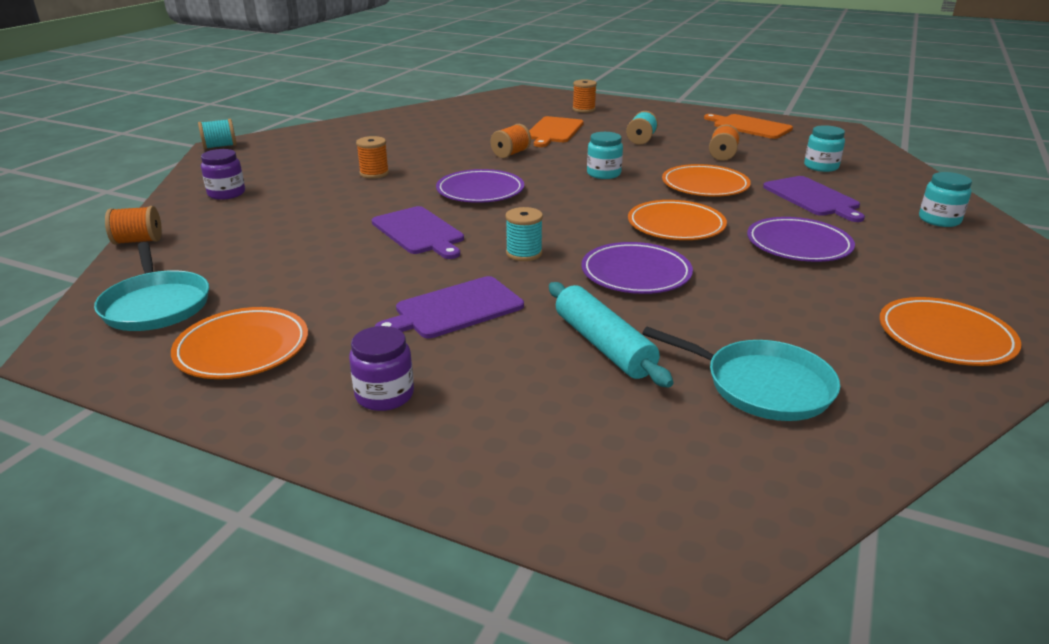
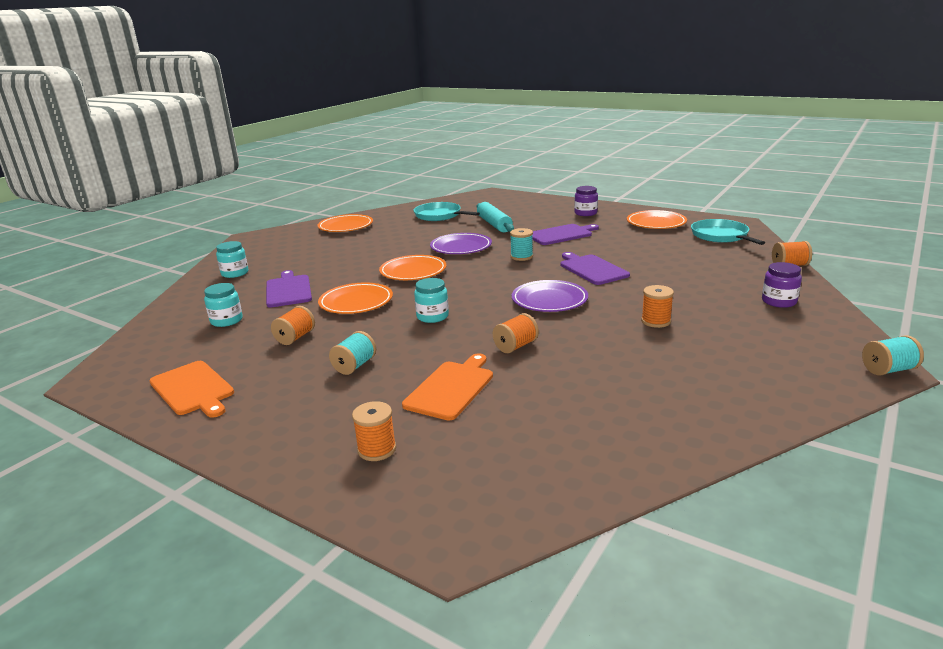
camera: 170 degrees left, 5 degrees down
purple plate [747,217,855,262] -> none

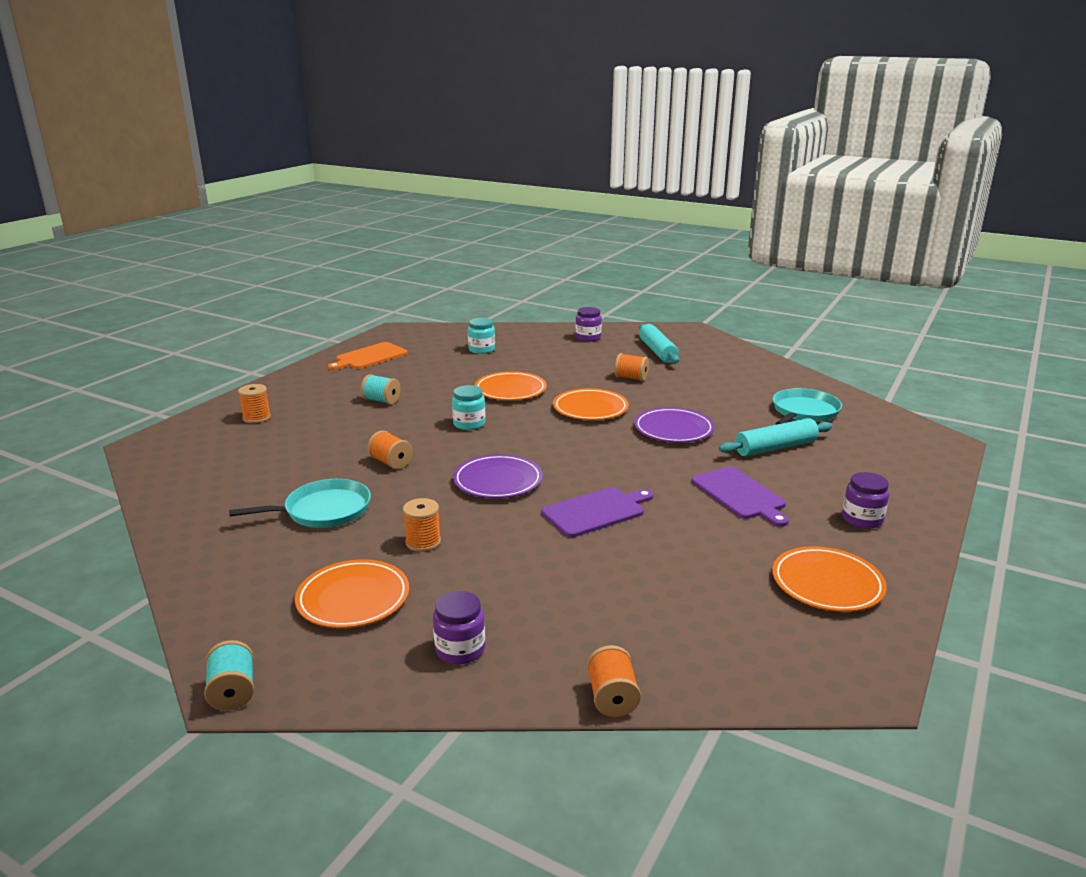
camera: 85 degrees right, 0 degrees up
turquoise jar [216,241,248,278] -> purple jar [575,307,602,342]
purple cutting board [266,270,312,308] -> none
orange spool [271,306,315,345] -> orange spool moved to [614,353,649,381]
orange plate [318,214,373,232] -> orange plate moved to [295,559,409,628]
orange cutting board [402,353,493,420] -> none
turquoise spool [510,228,533,261] -> none
turquoise pan [691,219,765,245] -> turquoise pan moved to [229,479,371,528]
none -> turquoise rolling pin [639,324,679,364]

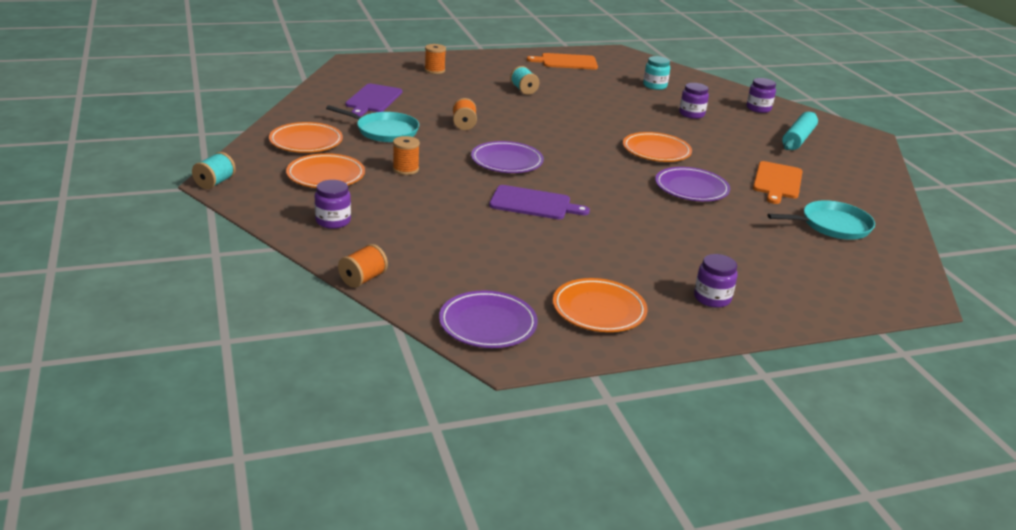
camera: 40 degrees right, 5 degrees up
turquoise jar [452,385,486,430] -> none
orange plate [474,371,547,400] -> orange plate moved to [269,122,343,153]
orange spool [614,353,649,381] -> none
purple cutting board [691,467,789,527] -> purple cutting board moved to [345,84,402,116]
turquoise rolling pin [719,418,832,456] -> none
none -> purple plate [439,290,538,348]
none -> purple jar [679,83,709,119]
none -> orange cutting board [753,161,802,204]

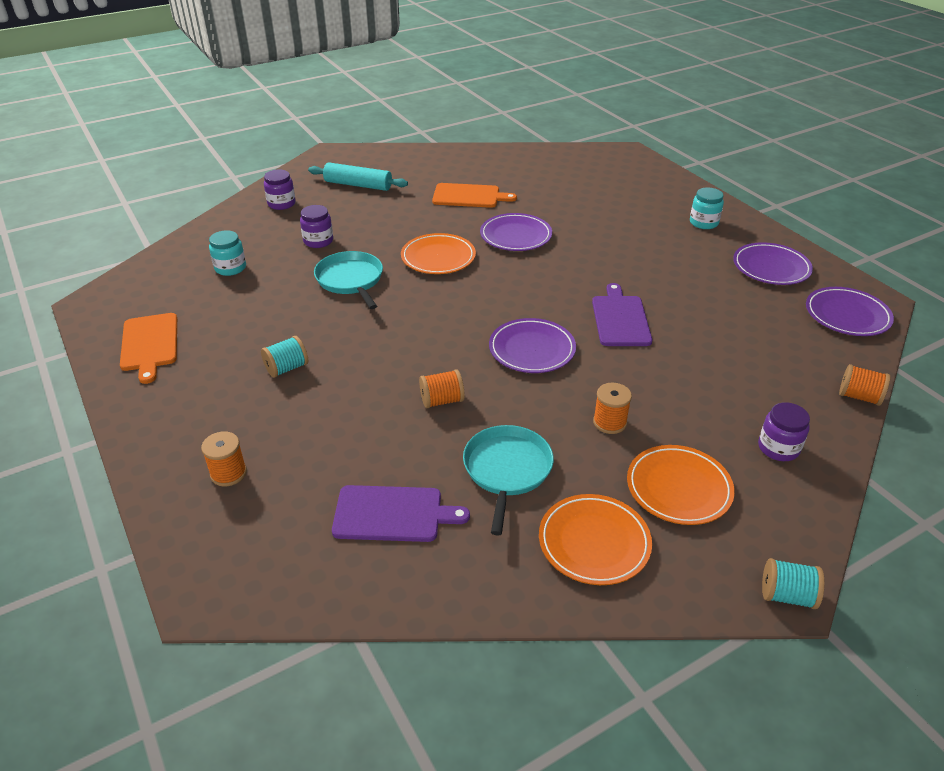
camera: 100 degrees left, 10 degrees up
orange plate [553,278,647,332] -> purple plate [733,242,813,285]
purple jar [694,254,738,308] -> turquoise jar [690,187,724,229]
turquoise pan [768,200,875,240] -> turquoise pan moved to [314,251,383,309]

